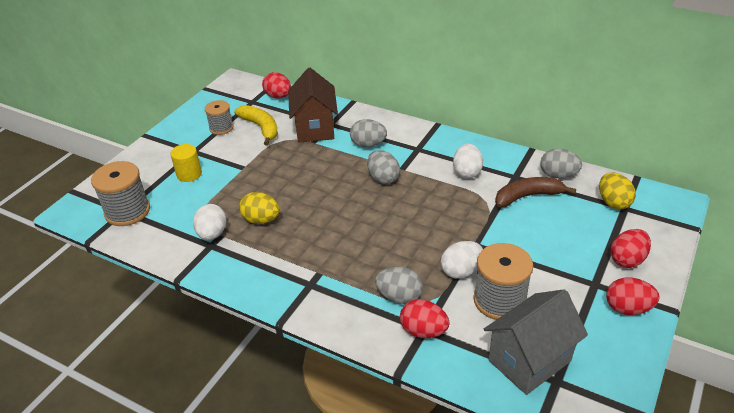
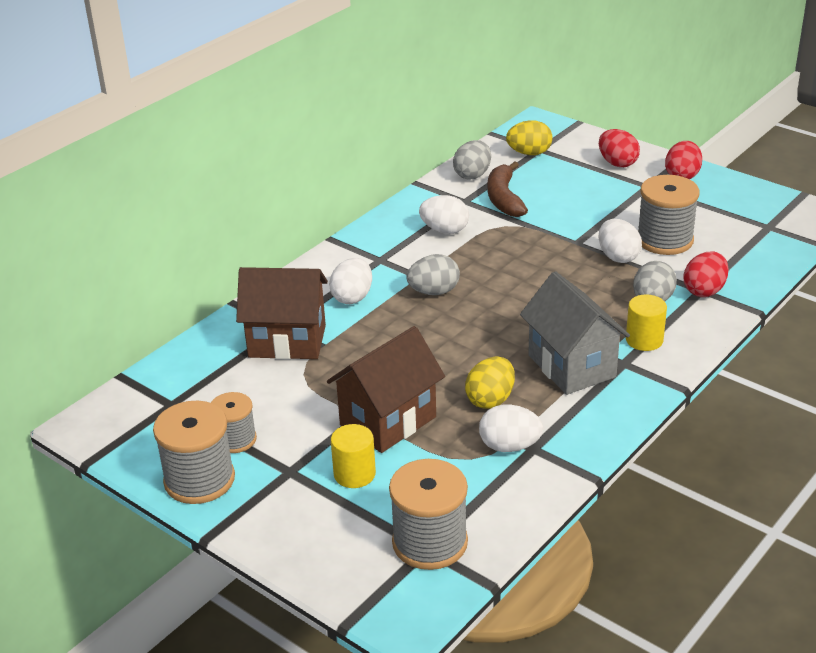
camera: 80 degrees left, 5 degrees down
yellow banana [234,105,278,146] -> none
red egg [262,72,291,98] -> none
grey egg [350,119,387,147] -> white egg [329,258,372,304]
grey house [484,289,588,395] -> grey house moved to [520,271,630,395]
none -> grey spool [153,401,235,504]
none -> brown house [327,326,445,453]
none -> yellow cylinder [626,295,667,351]

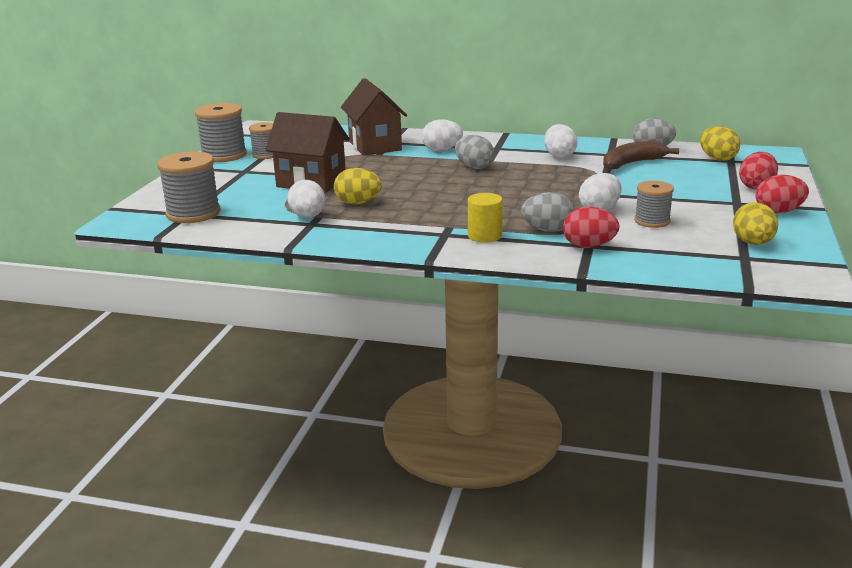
camera: 65 degrees right, 10 degrees down
yellow cylinder [331,424,376,488] -> none
grey house [520,271,630,395] -> none
grey spool [638,175,699,255] -> grey spool [634,181,674,228], size x0.62
none -> yellow egg [733,202,778,245]

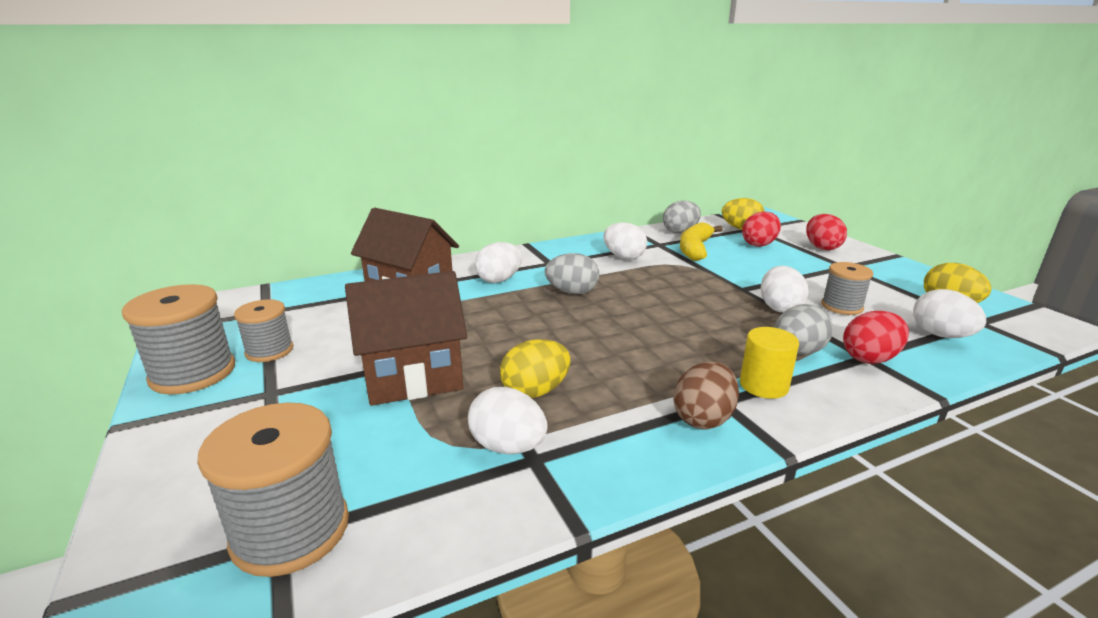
camera: 40 degrees left, 0 degrees up
brown banana [603,141,679,170] -> yellow banana [680,222,723,261]
red egg [756,175,809,214] -> red egg moved to [742,211,781,247]
none -> brown egg [673,361,739,429]
none -> white egg [913,289,986,338]

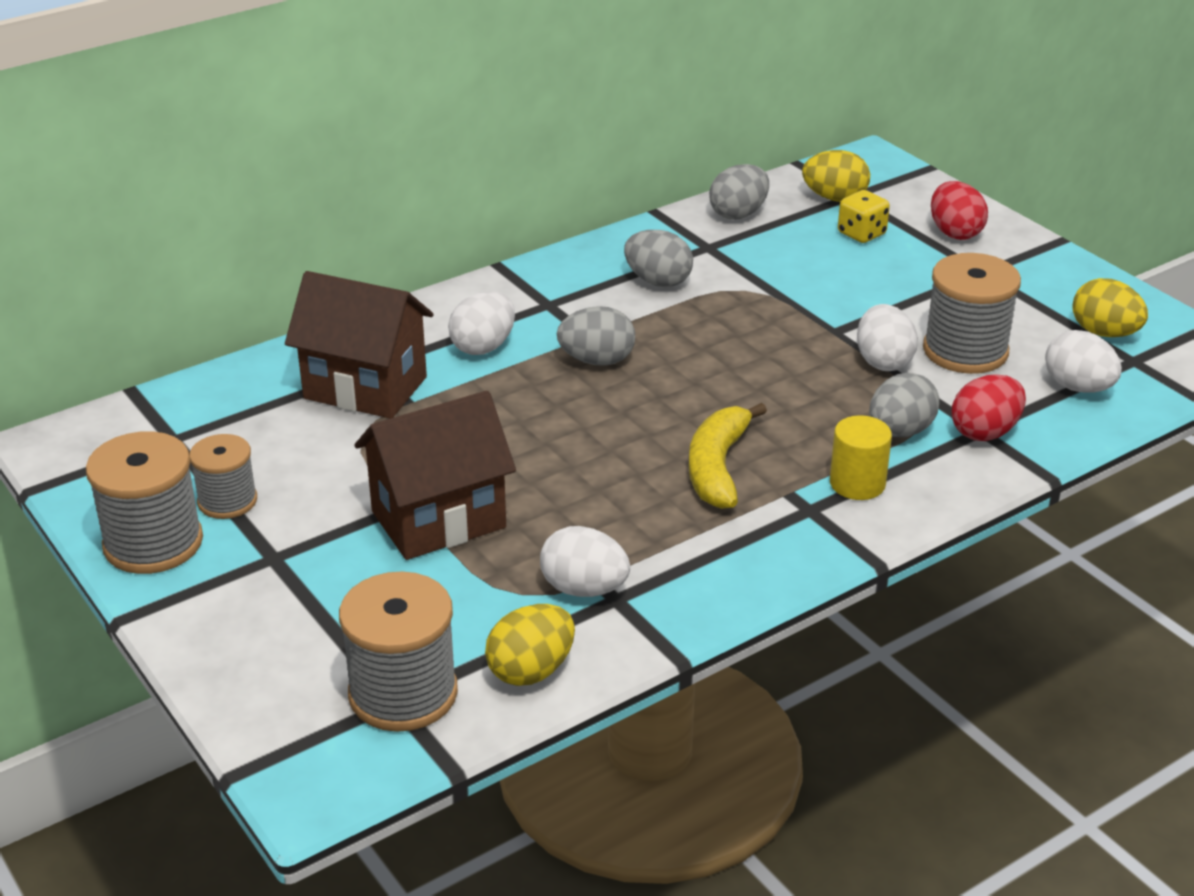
camera: 10 degrees left, 10 degrees up
yellow egg [500,339,571,398] -> yellow egg moved to [485,604,575,686]
white egg [603,222,647,260] -> grey egg [624,230,693,287]
brown egg [673,361,739,429] -> none
yellow banana [680,222,723,261] -> yellow banana moved to [689,403,767,509]
red egg [742,211,781,247] -> yellow dice [838,190,890,243]
grey spool [821,262,873,315] -> grey spool [923,253,1021,374], size x1.61

